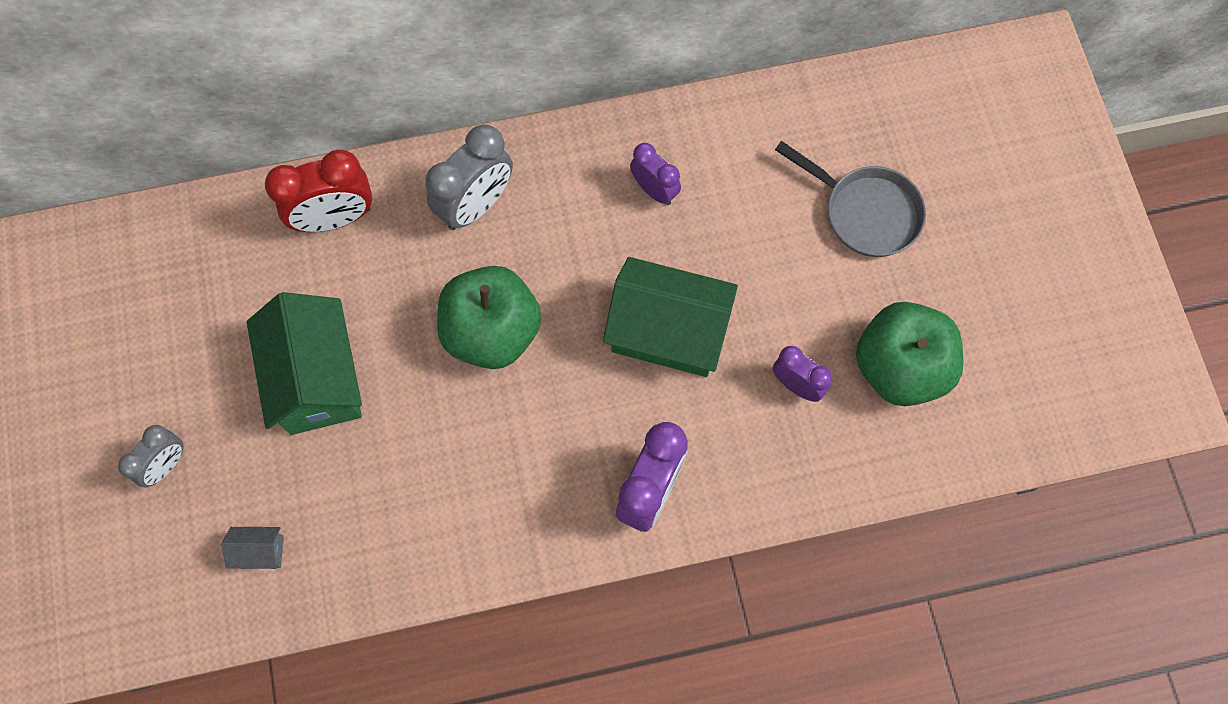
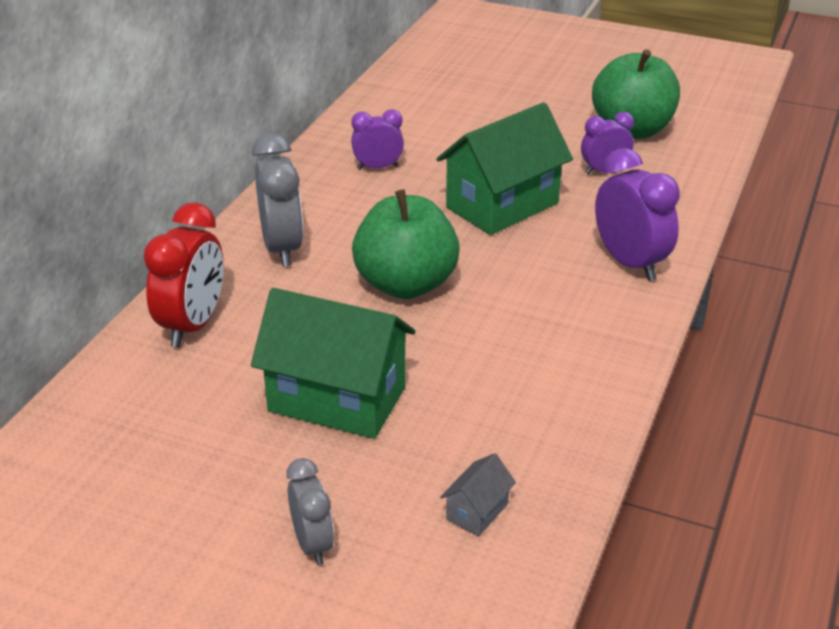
camera: 55 degrees left, 35 degrees down
grey pan [775,141,926,257] -> none

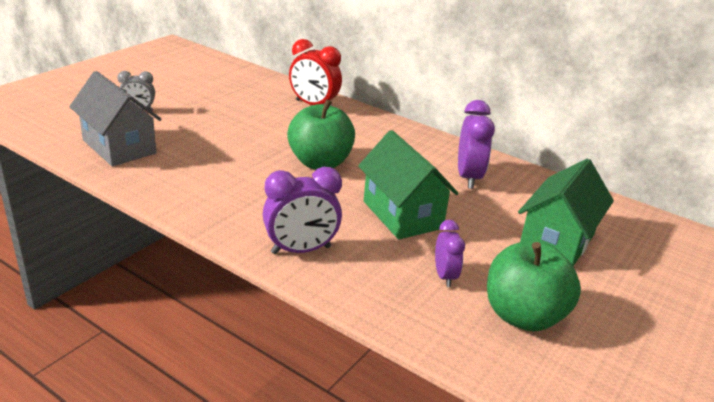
camera: 100 degrees right, 5 degrees down
green house [251,288,416,439] -> green house moved to [518,159,614,266]
grey clock [252,133,303,267] -> none
purple clock [351,109,404,170] -> purple clock [458,100,495,189], size x1.64
grey house [440,453,516,537] -> grey house [69,71,162,166], size x2.35

